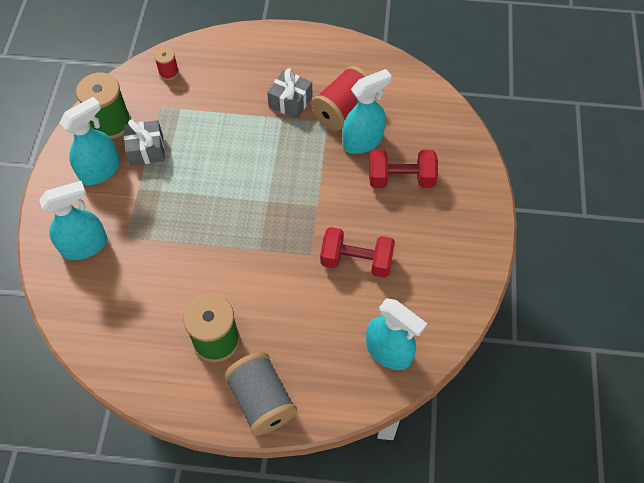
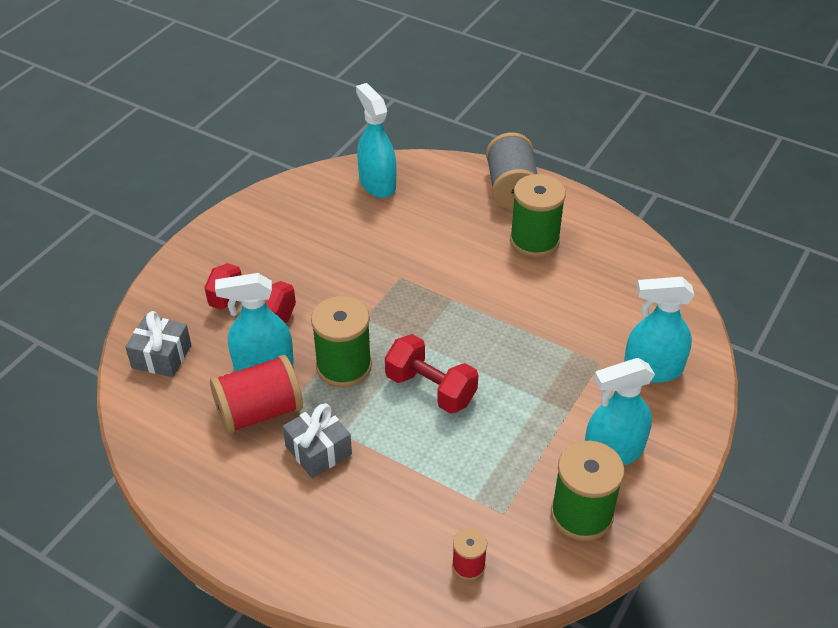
camera: 155 degrees left, 15 degrees down
grey gift [124,119,165,166] -> grey gift moved to [125,311,191,377]
red dumbbell [320,227,395,278] -> red dumbbell moved to [385,334,478,414]
none -> green spool [311,296,372,388]

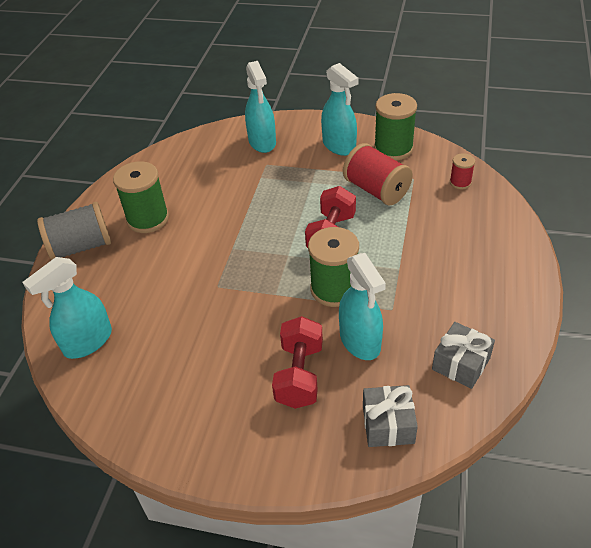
camera: 105 degrees left, 0 degrees up
red spool [210,355,303,434] -> red spool moved to [343,143,413,205]
grey gift [283,403,352,478] -> grey gift moved to [432,322,495,389]

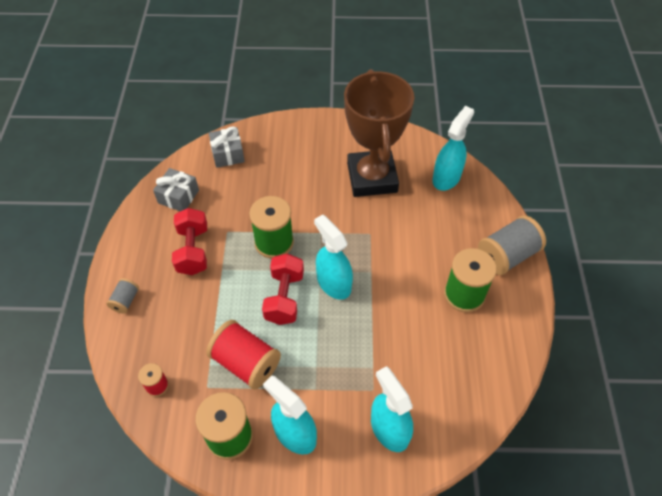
camera: 165 degrees right, 10 degrees up
red dumbbell [272,316,323,409] -> red dumbbell moved to [172,208,207,275]
turquoise spray bottle [339,253,386,360] -> turquoise spray bottle moved to [314,214,353,300]
none -> grey spool [106,278,139,314]
none -> brown trophy [344,69,414,197]

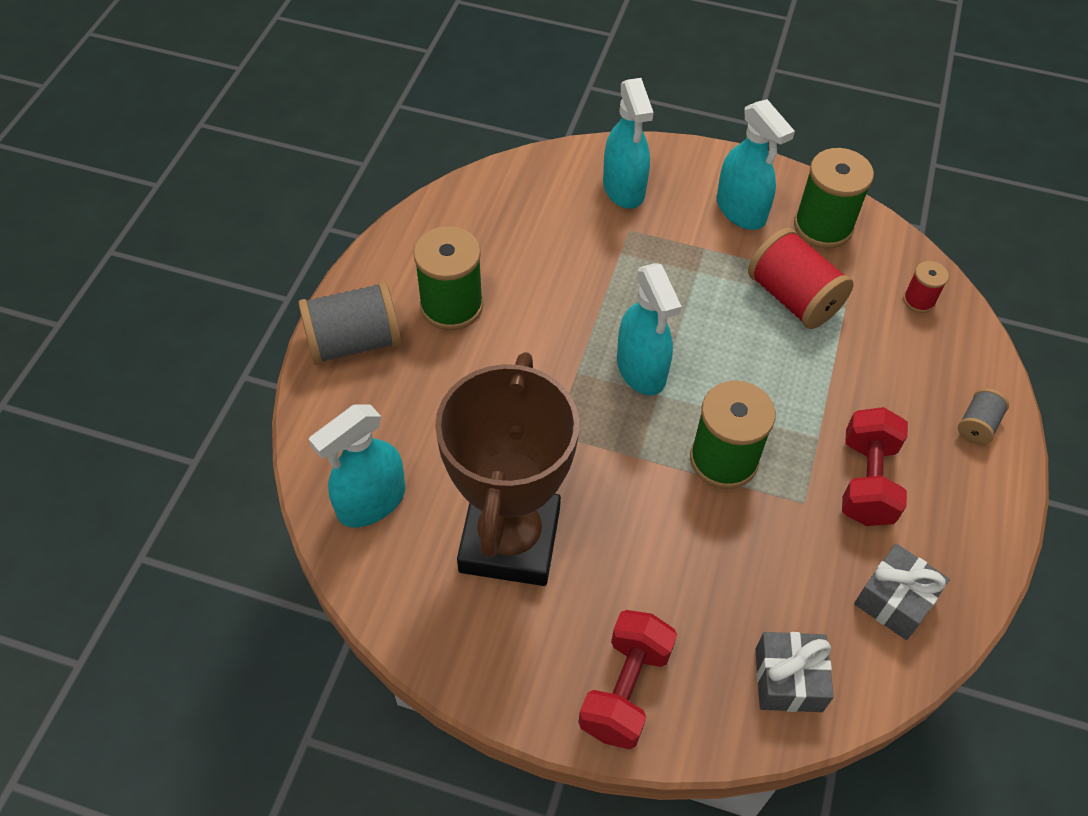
camera: 165 degrees left, 0 degrees up
red dumbbell [262,254,304,325] -> red dumbbell moved to [578,610,677,749]

